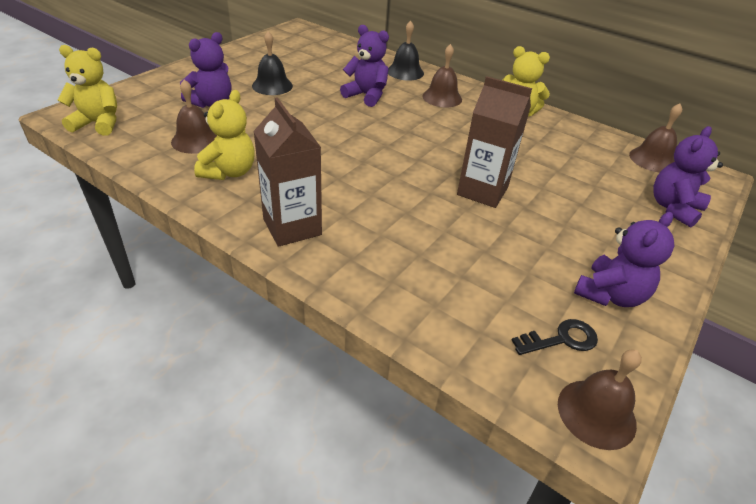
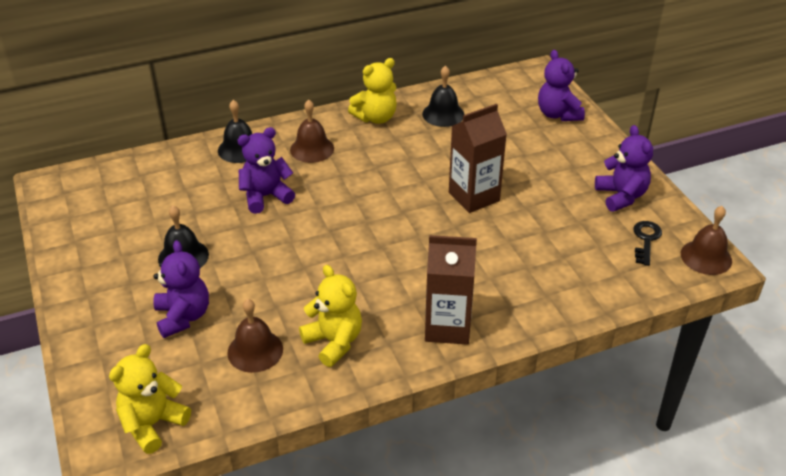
camera: 55 degrees left, 0 degrees up
brown bell [629,103,682,173] -> none
none -> black bell [422,65,464,127]

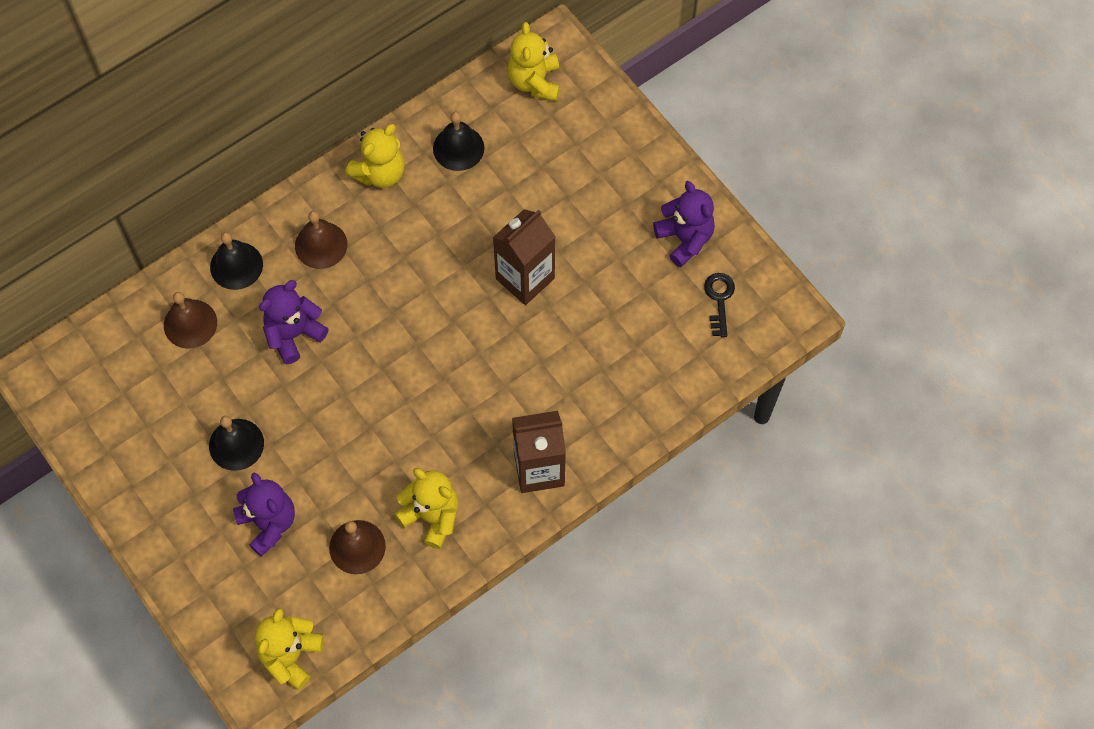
camera: 15 degrees left, 25 degrees up
purple teddy bear [538,50,585,121] -> none
brown bell [681,206,732,275] -> brown bell moved to [164,292,217,349]
none -> yellow teddy bear [507,22,560,101]

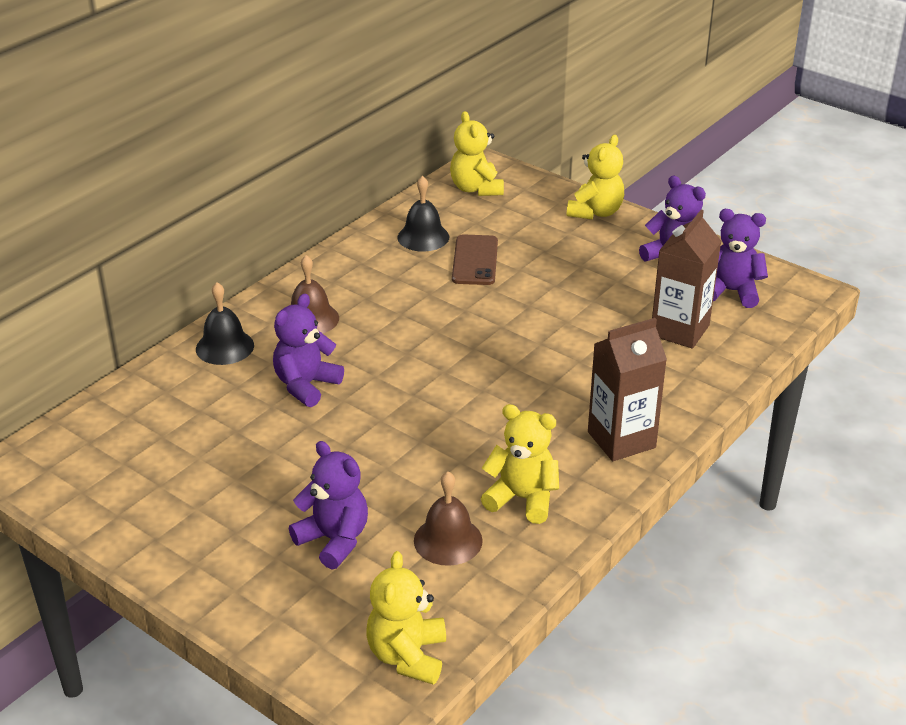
camera: 15 degrees left, 30 degrees down
brown bell [164,292,217,349] -> none
black bell [209,416,264,471] -> none
yellow teddy bear [345,124,405,188] -> yellow teddy bear moved to [567,135,624,220]
brown carton [493,209,555,305] -> brown carton moved to [652,210,721,349]
black key [704,273,735,337] -> purple teddy bear [713,209,768,308]
none -> brown phone [452,234,498,285]

